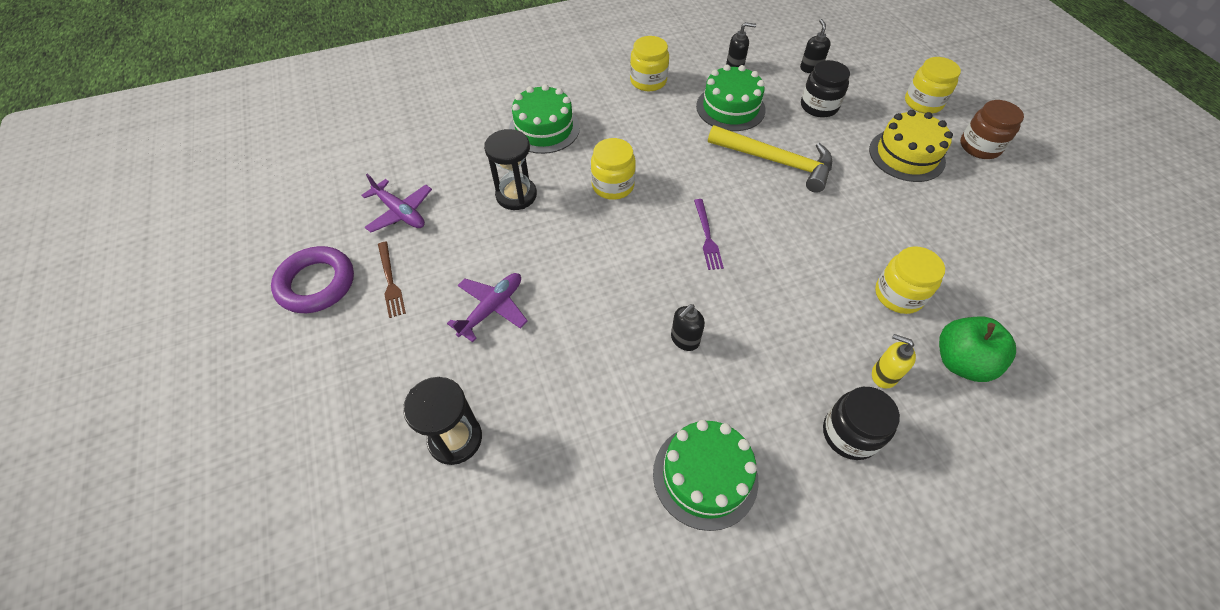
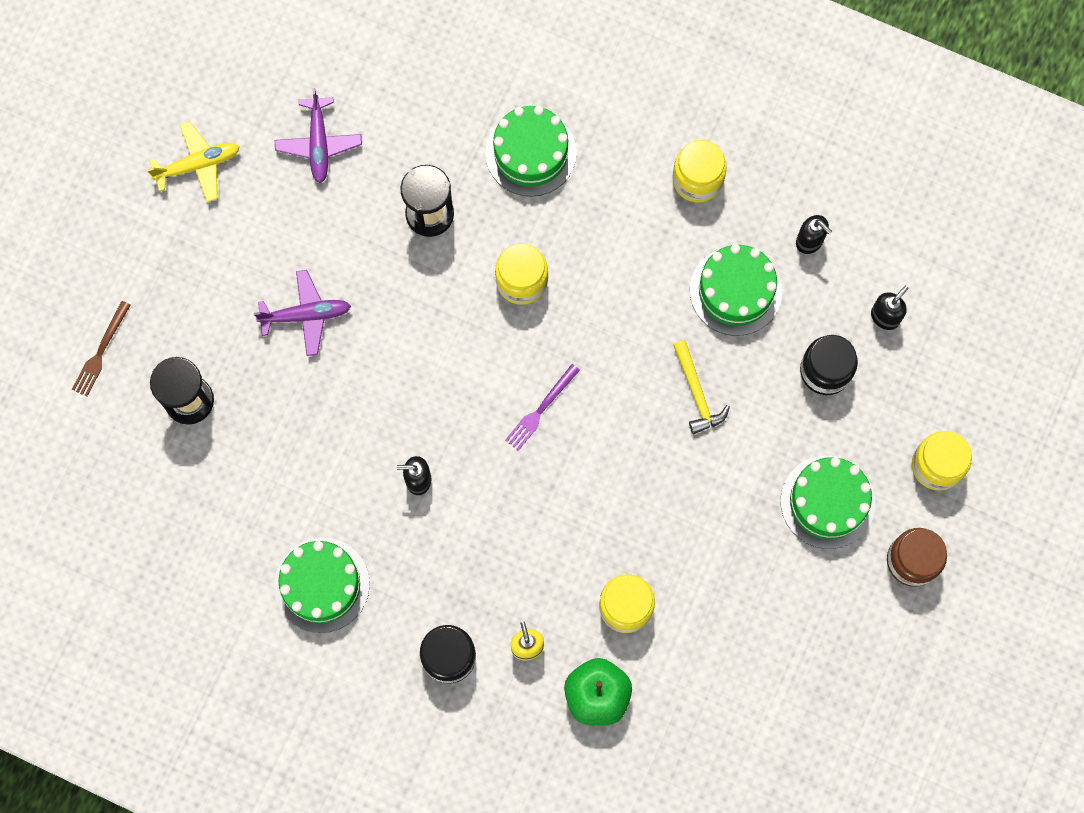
camera: 45 degrees right, 20 degrees up
purple ring [271,246,354,313] -> yellow plane [147,121,240,202]
brown fork [378,242,406,318] -> brown fork moved to [72,301,131,397]
yellow hammer [708,125,832,193] -> yellow hammer [673,340,730,434], size x0.60
yellow cake [869,110,953,182] -> green cake [781,456,875,549]

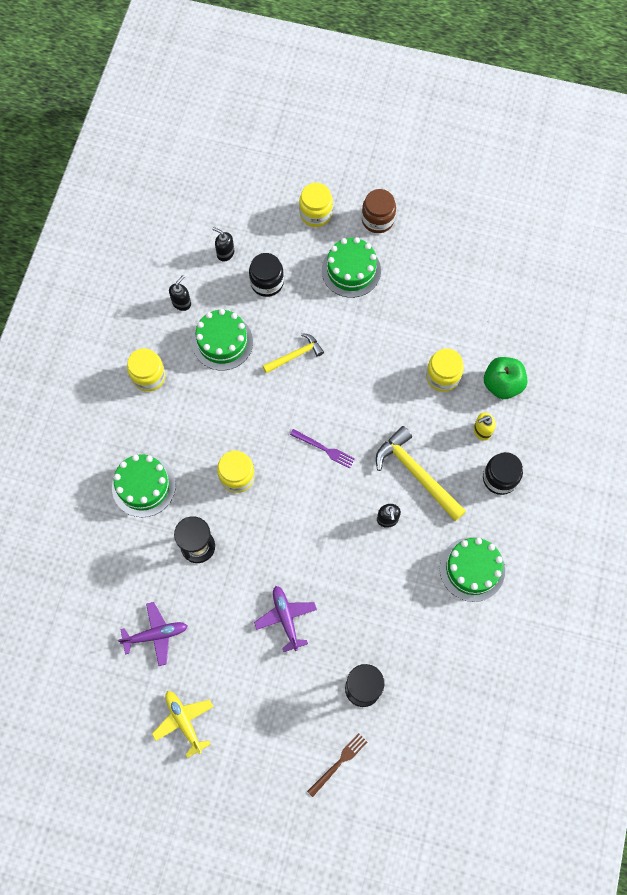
camera: 100 degrees left, 5 degrees down
brown fork [72,301,131,397] -> brown fork turned 60 degrees counterclockwise [307,733,367,797]
none -> yellow hammer [376,426,466,521]

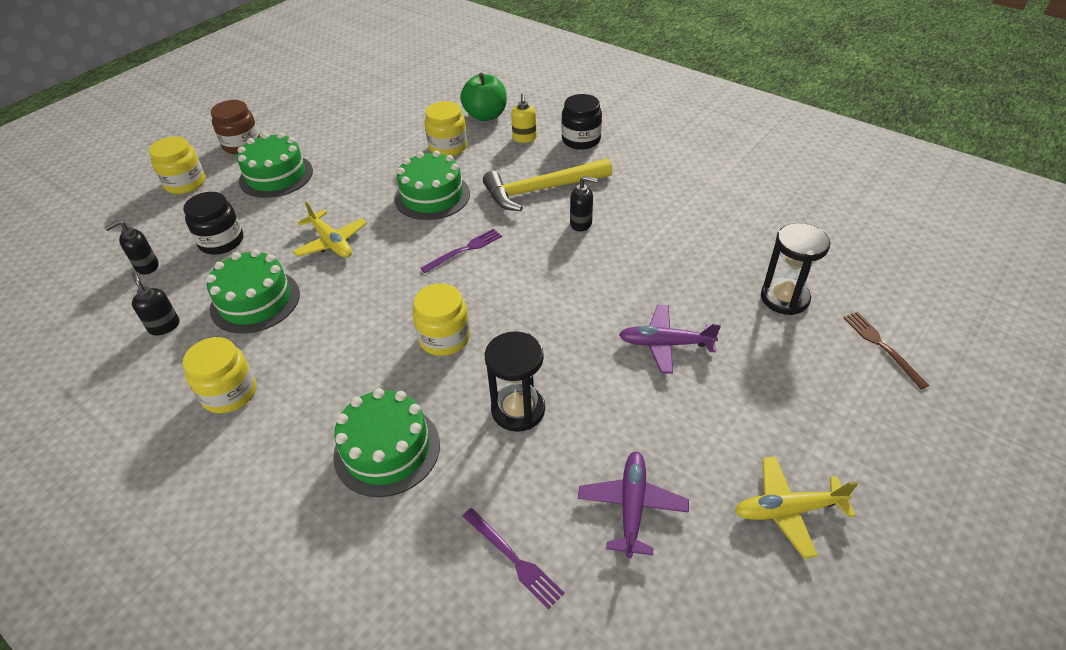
camera: 65 degrees left, 25 degrees down
yellow hammer [263,333,324,373] -> yellow plane [293,201,367,258]
green cake [440,537,505,602] -> green cake moved to [394,151,470,220]
none -> purple fork [462,508,564,610]

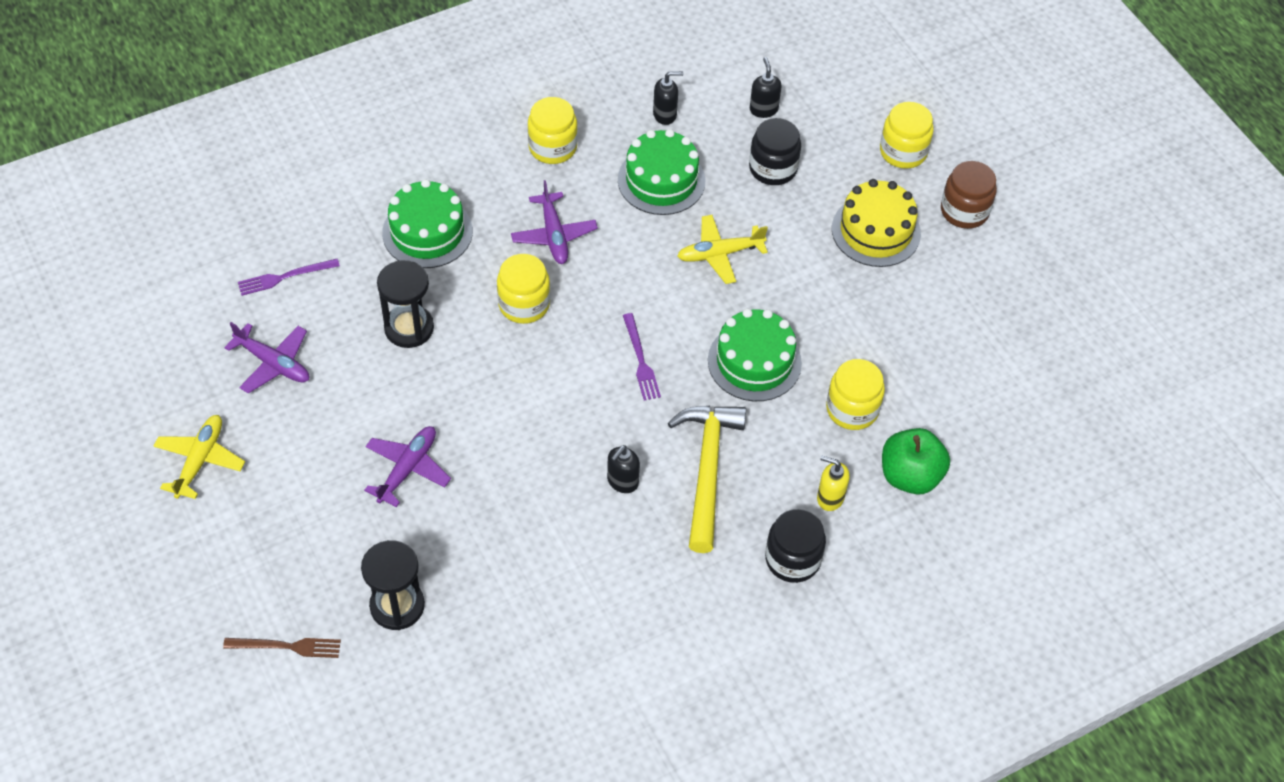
camera: 110 degrees right, 10 degrees up
green cake [237,132,313,198] -> yellow cake [832,179,921,267]
none -> purple plane [511,180,598,264]

